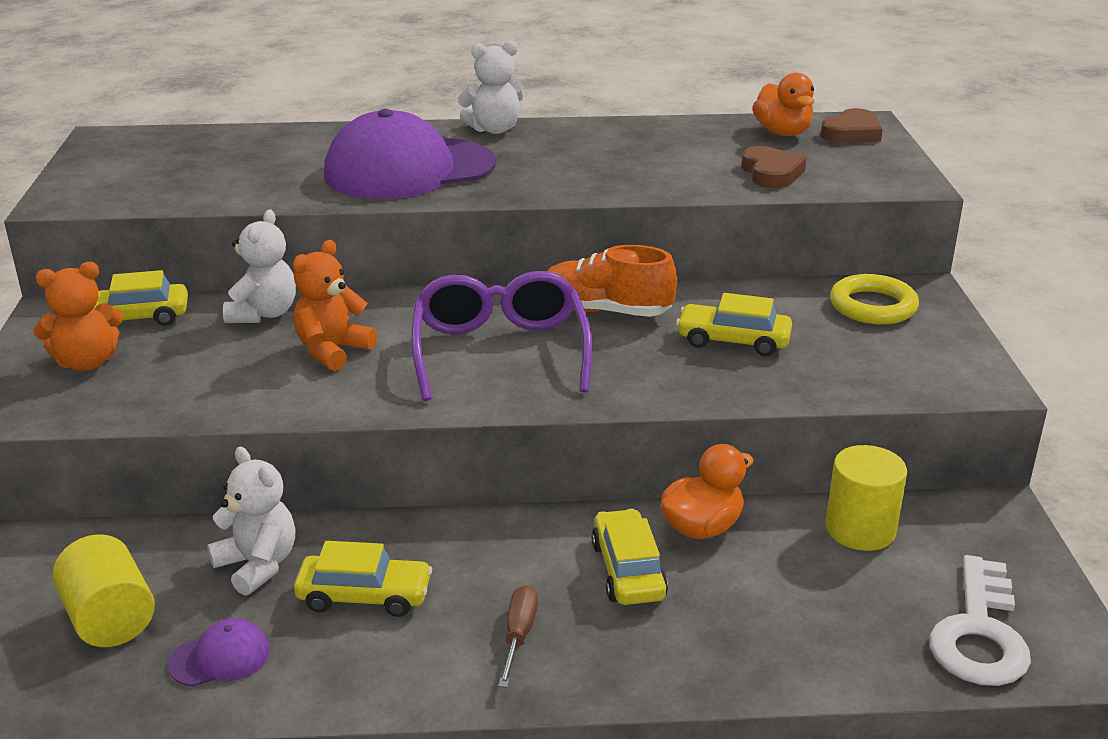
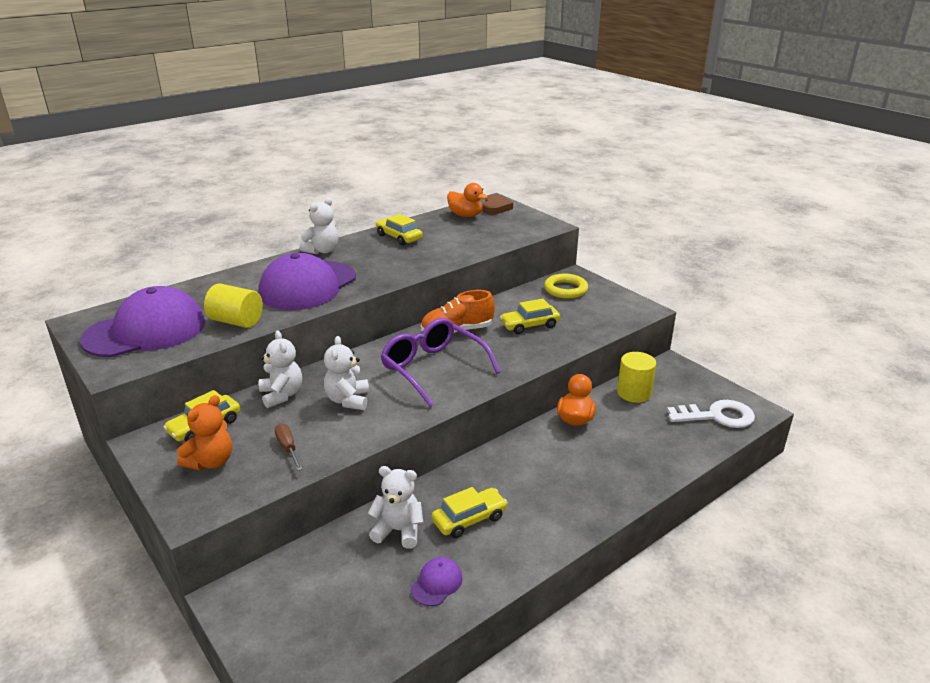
camera: 35 degrees left, 0 degrees up
yellow cylinder [53,534,155,647] -> yellow cylinder moved to [204,284,263,328]
orange teddy bear [293,240,377,371] -> white teddy bear [324,336,369,410]
brown screwdriver [498,585,538,688] -> brown screwdriver moved to [275,423,303,471]
yellow car [591,509,668,605] -> yellow car moved to [375,214,423,246]
brown heart [741,146,806,188] -> none
white key [930,555,1031,686] -> white key turned 75 degrees counterclockwise [667,400,755,428]
none -> purple cap [80,286,205,357]

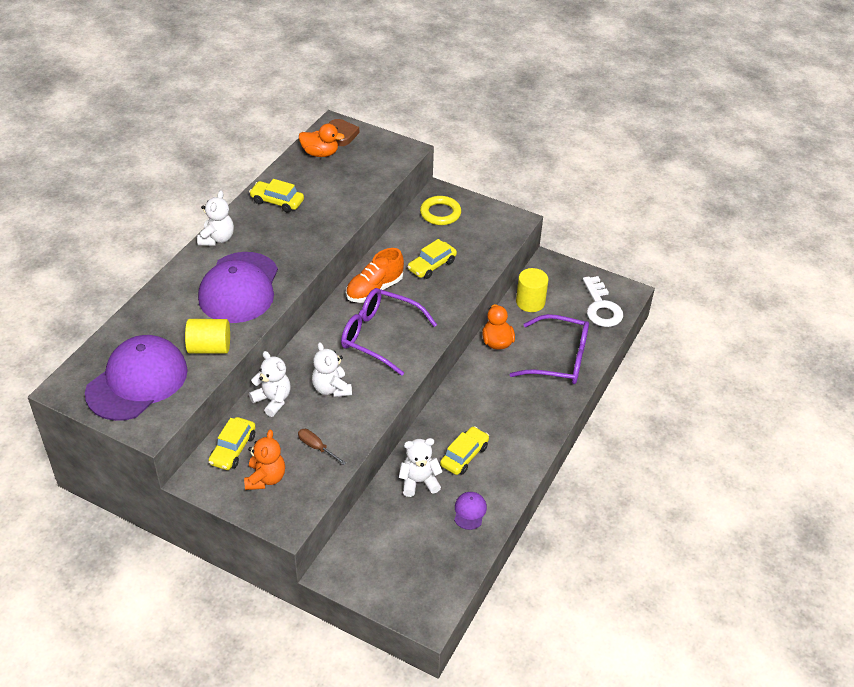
camera: 25 degrees left, 15 degrees up
white key [667,400,755,428] -> white key turned 105 degrees clockwise [583,276,623,327]
none -> purple glasses [509,314,589,384]

